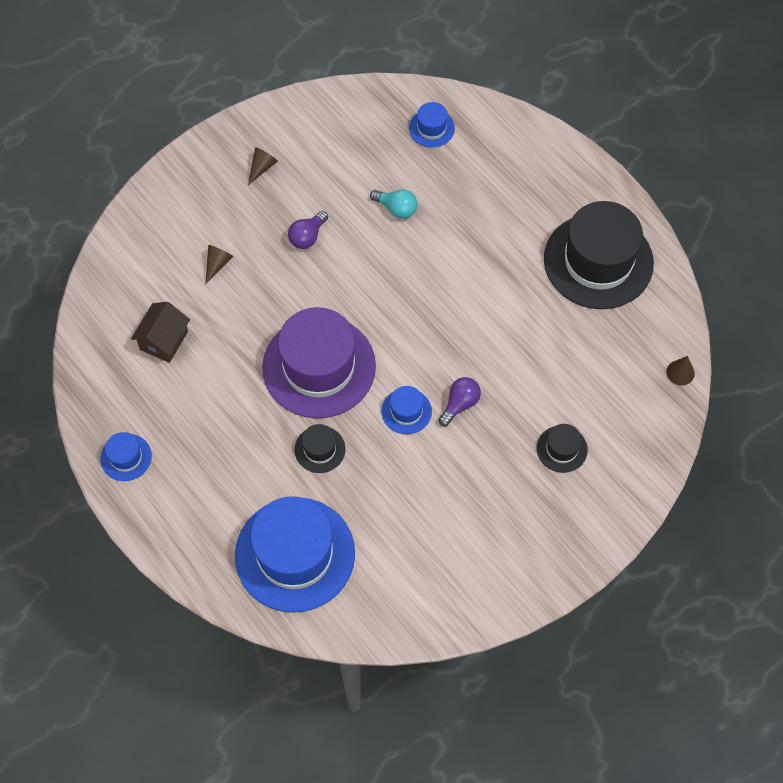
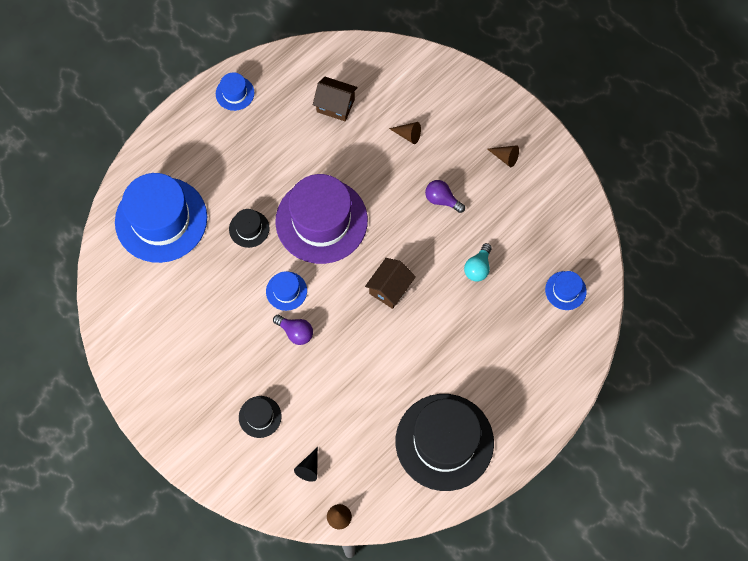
camera: 85 degrees right, 5 degrees up
none -> black cone [294,447,318,482]
none -> brown house [365,258,416,309]

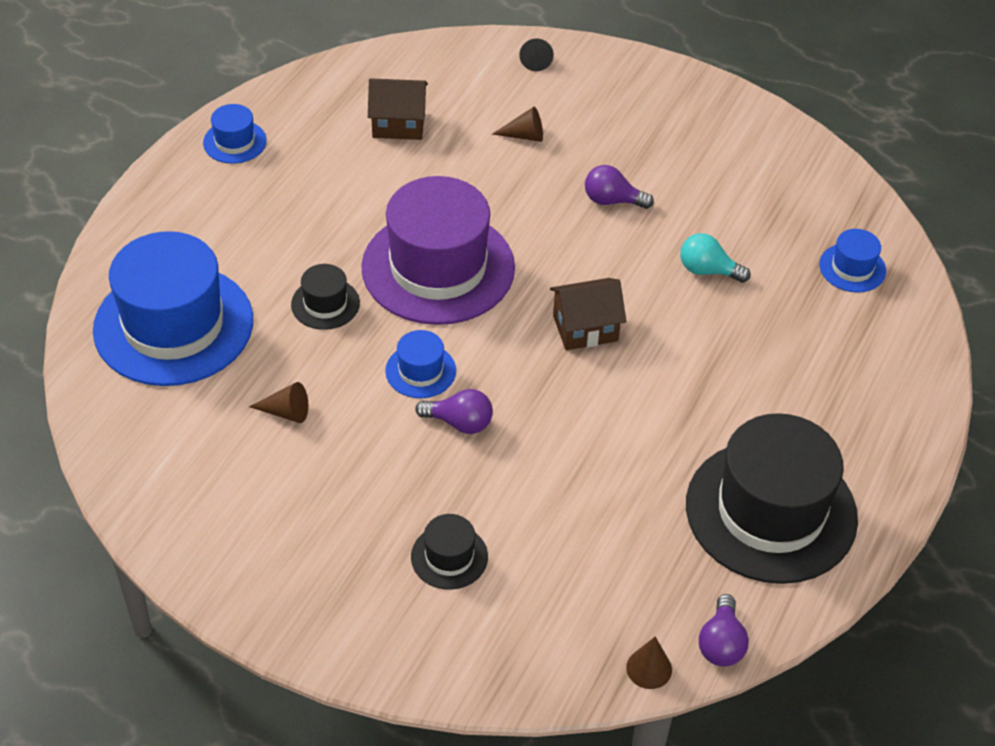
camera: 20 degrees left, 20 degrees down
black cone [294,447,318,482] -> black cone moved to [519,39,554,71]
brown house [365,258,416,309] -> brown house turned 60 degrees clockwise [550,278,626,350]
turquoise light bulb [464,243,492,281] -> turquoise light bulb turned 105 degrees clockwise [680,233,750,283]
brown cone [487,145,519,167] -> brown cone moved to [249,382,308,423]
none -> purple light bulb [699,594,749,667]

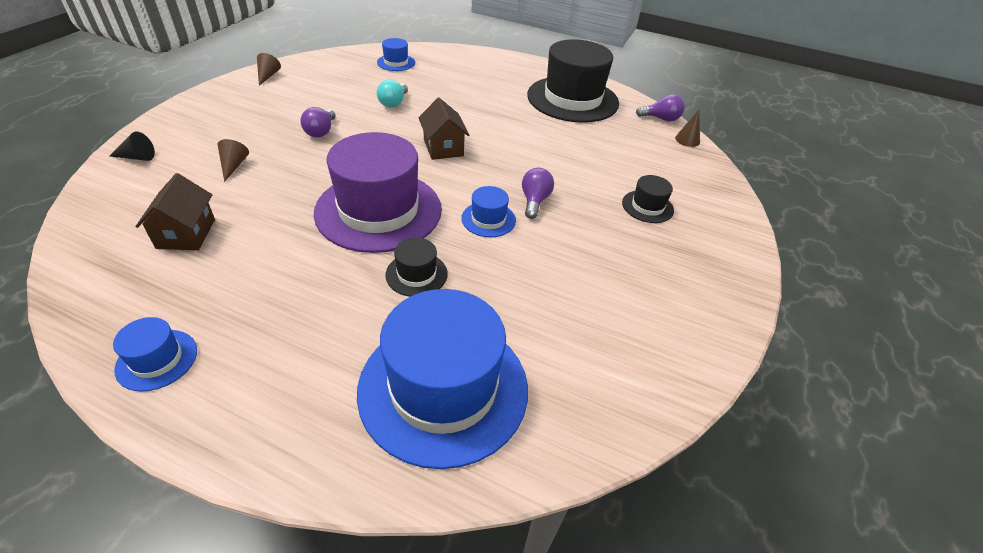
camera: 95 degrees left, 5 degrees down
brown cone [249,382,308,423] -> brown cone moved to [257,53,281,86]

